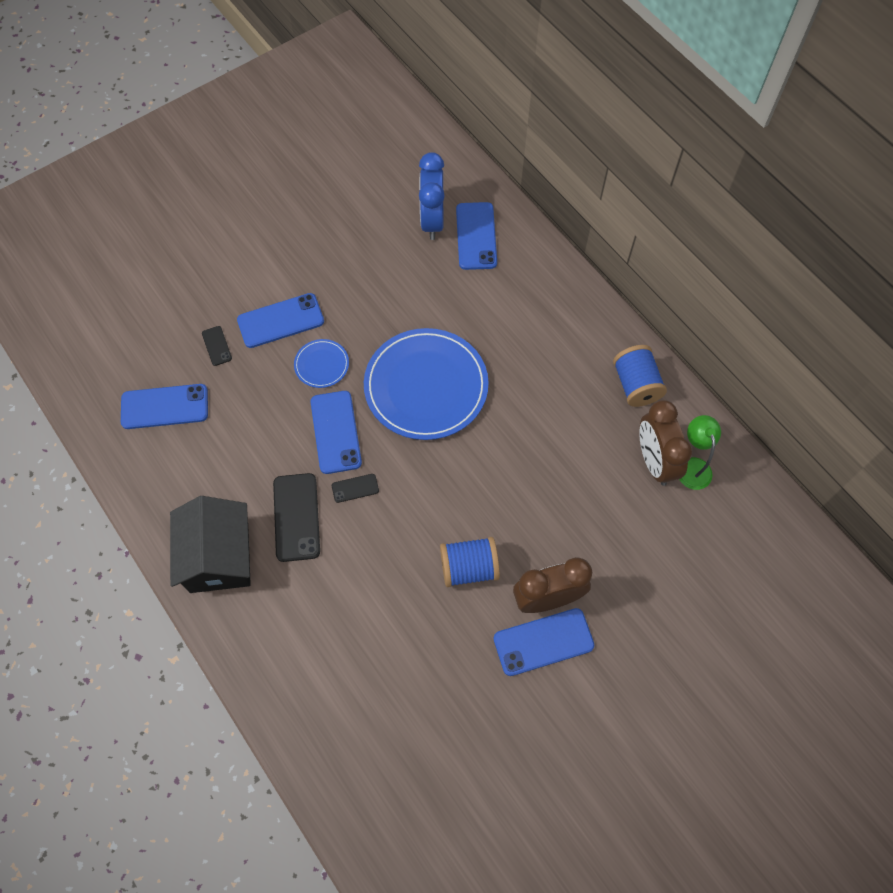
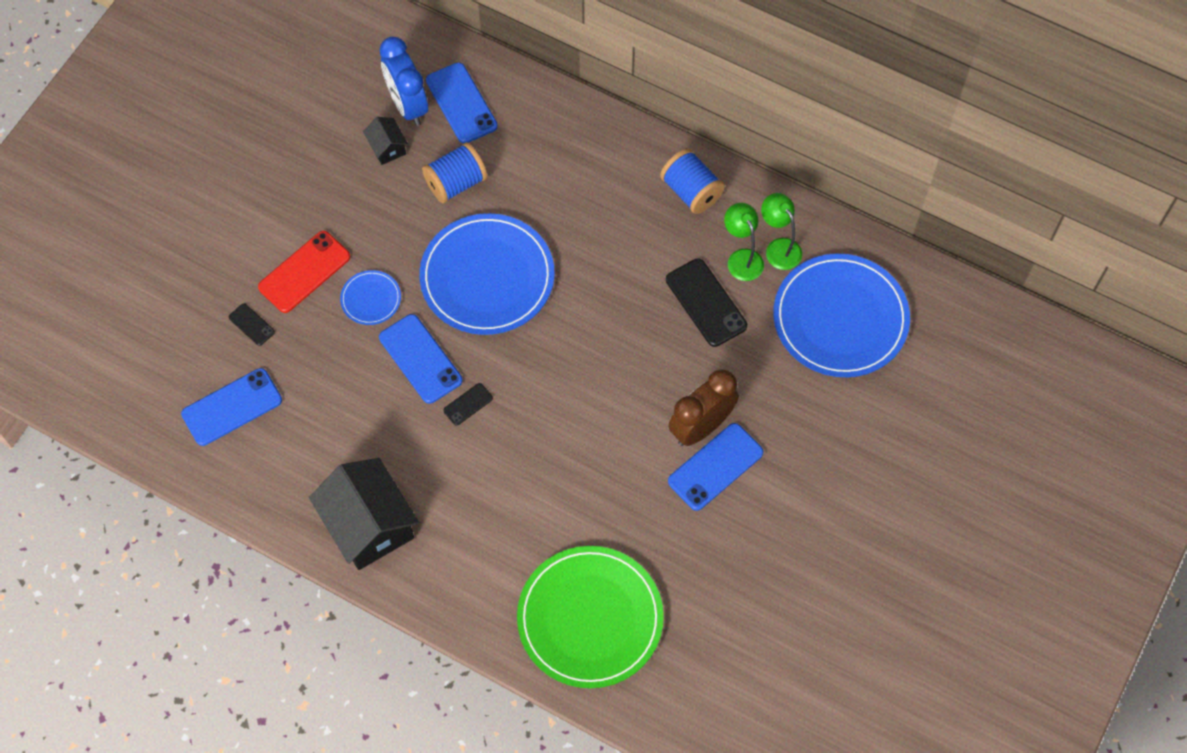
camera: 25 degrees left, 0 degrees up
blue phone [237,293,324,348] -> red phone [258,231,350,313]
black phone [273,473,320,562] -> black phone moved to [666,258,747,347]
blue spool [440,537,500,587] -> blue spool moved to [422,142,487,203]
brown clock [639,400,692,486] -> green lamp [724,203,764,281]
none -> black house [363,117,408,165]
none -> green plate [517,546,664,688]
none -> blue plate [773,254,910,377]

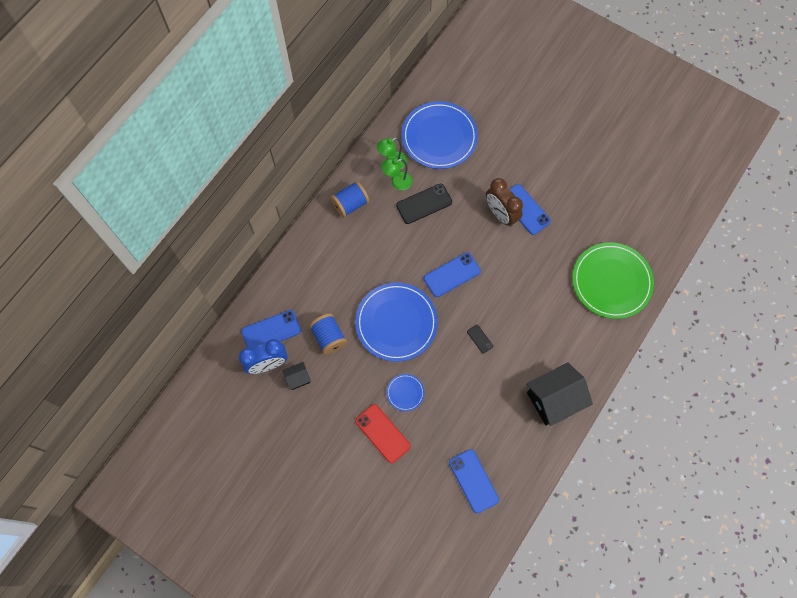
camera: 85 degrees left, 5 degrees up
black phone [229,303,275,346] -> none
blue phone [379,314,462,404] -> blue phone moved to [424,252,481,297]

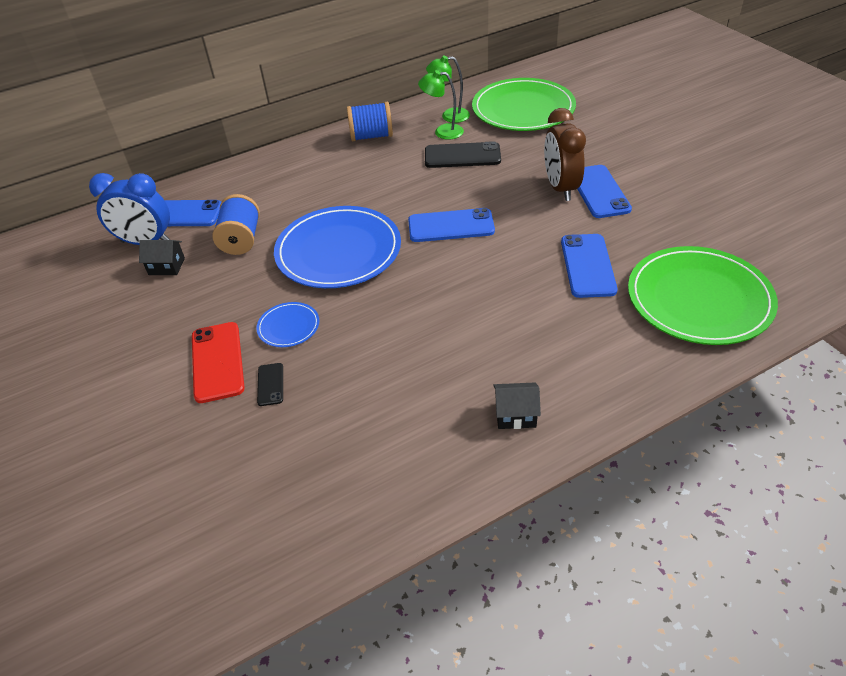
camera: 30 degrees right, 25 degrees down
blue plate [402,101,478,169] -> green plate [472,78,576,131]
blue phone [449,449,499,514] -> blue phone moved to [561,234,618,298]
black phone [467,325,493,353] -> black phone moved to [257,363,283,406]
black house [526,362,593,426] -> black house [493,383,541,429], size x0.47

